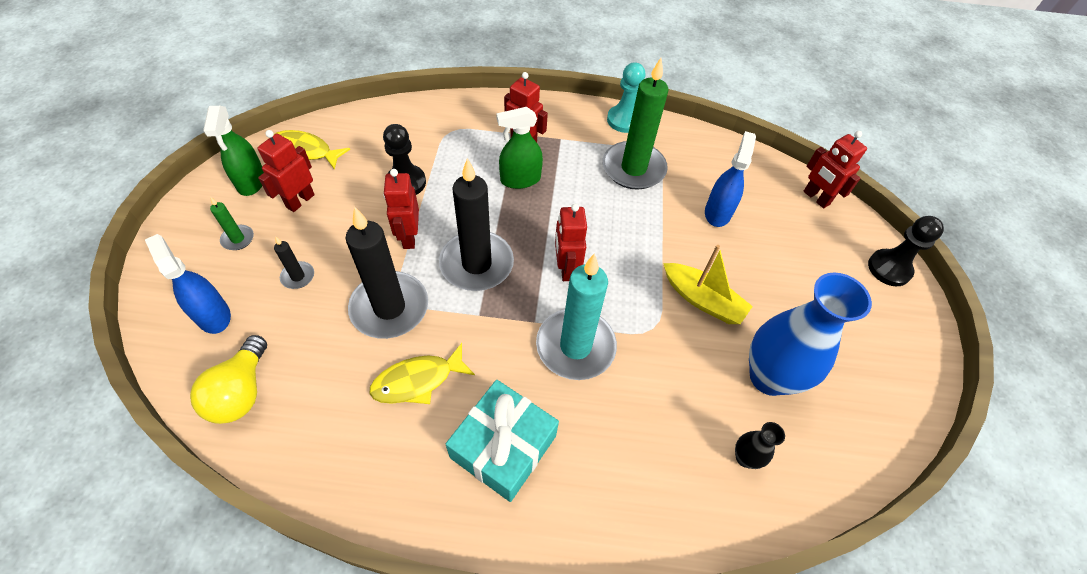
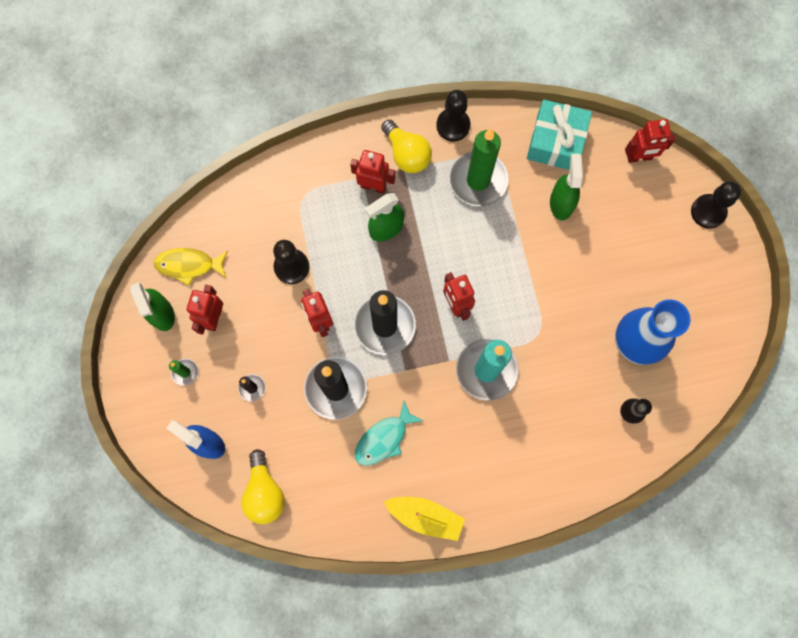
camera: 15 degrees left, 20 degrees up
yellow fish [370,343,475,404] -> turquoise fish [355,401,423,466]
turquoise gift [446,380,559,502] -> turquoise gift moved to [527,99,592,170]
turquoise pawn [607,62,646,133] -> black pawn [436,90,470,142]
yellow boat [663,245,753,324] -> yellow boat moved to [384,497,465,541]
blue spray bottle [705,131,756,227] -> green spray bottle [550,154,583,221]
red robot [804,131,867,208] -> red robot turned 45 degrees counterclockwise [625,119,676,163]
none -> yellow light bulb [381,119,432,173]

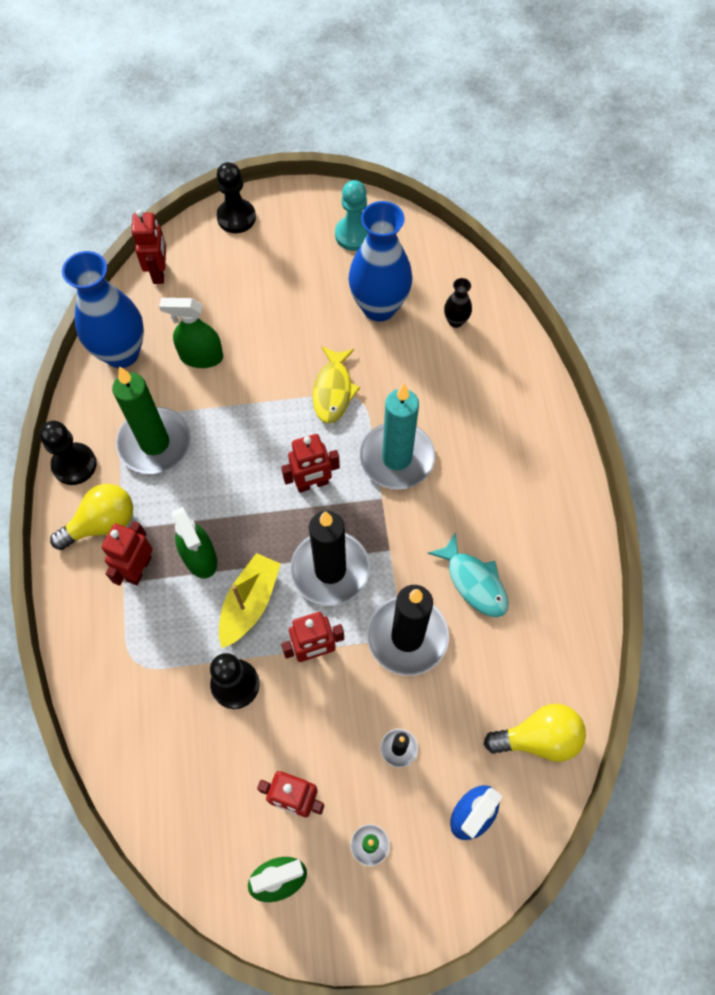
camera: 85 degrees left, 10 degrees down
yellow fish [154,248,228,286] -> yellow fish moved to [313,346,360,423]
yellow boat [384,497,465,541] -> yellow boat moved to [219,553,281,648]
turquoise gift [527,99,592,170] -> blue vase [62,251,144,368]
none -> turquoise pawn [335,180,368,251]

